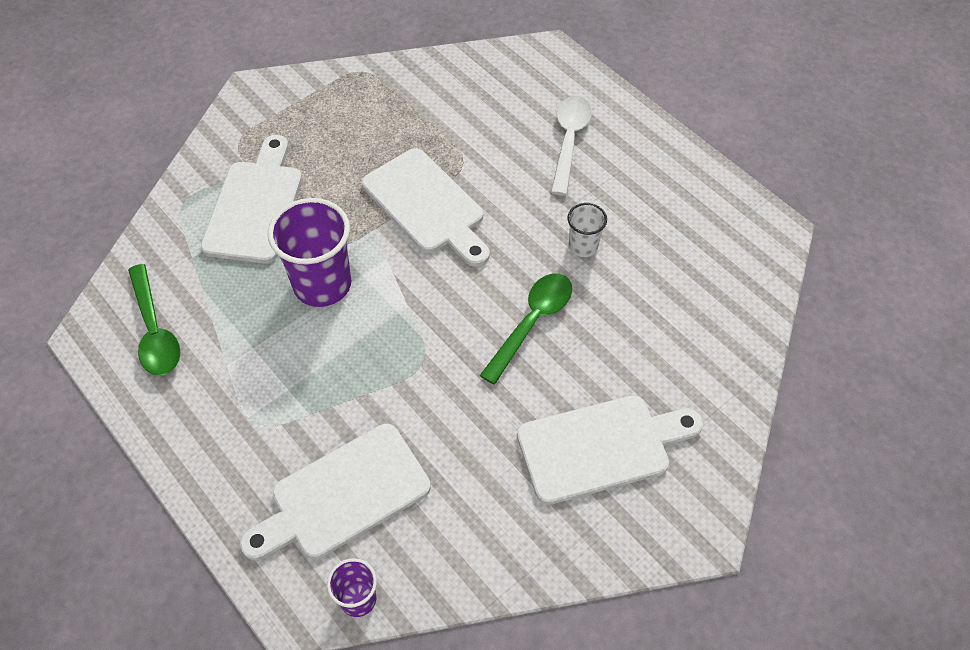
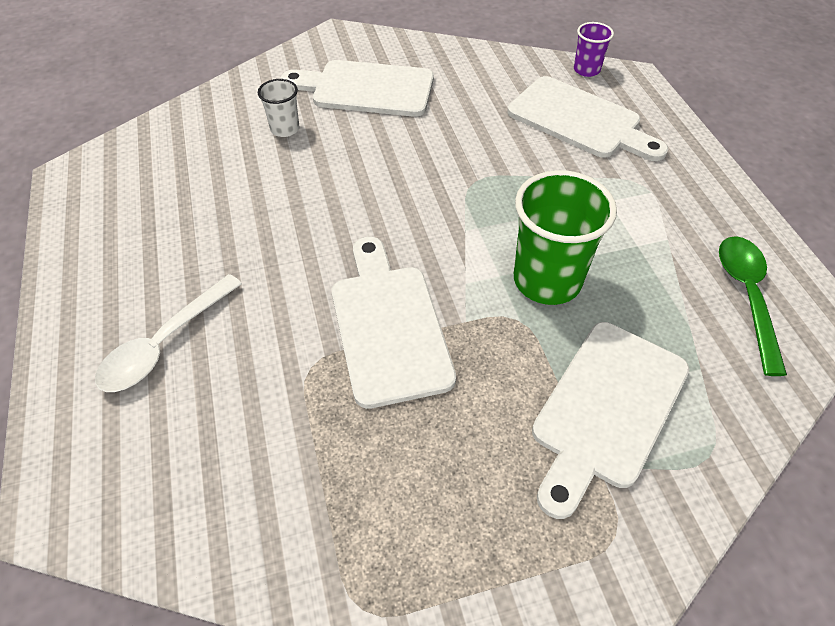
camera: 155 degrees left, 5 degrees down
white cutting board [240,424,431,560] -> white cutting board turned 45 degrees clockwise [507,76,668,161]
purple cup [268,198,351,307] -> green cup [514,170,617,305]
green spoon [480,273,572,385] -> none
white cup [568,203,607,257] -> white cup moved to [258,79,299,137]

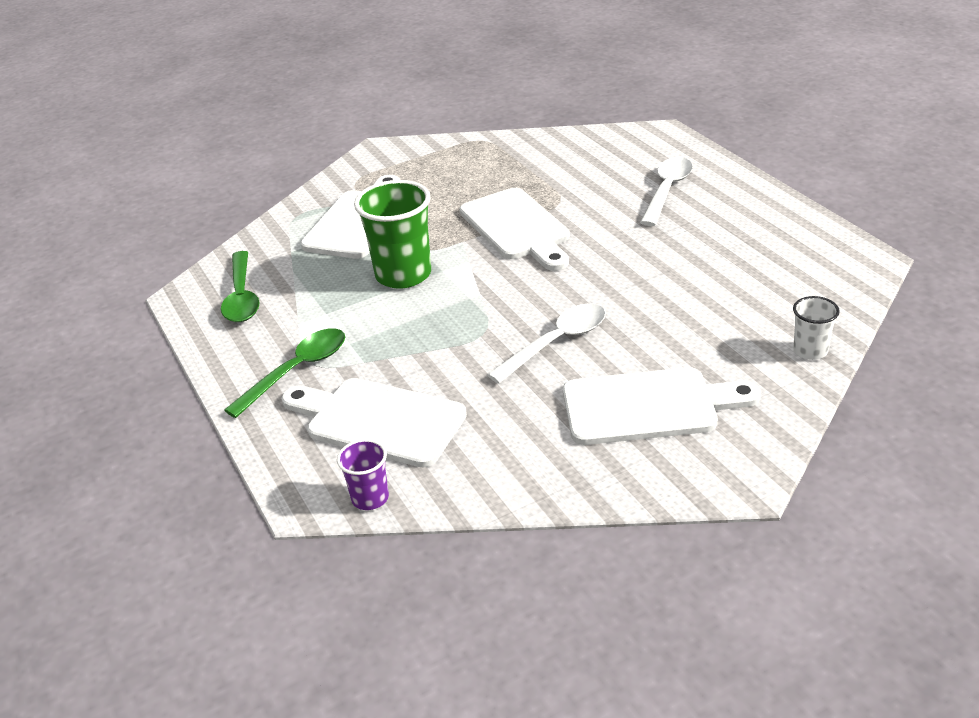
camera: 170 degrees right, 15 degrees down
white cup [258,79,299,137] -> white cup moved to [793,296,840,360]
none -> green spoon [224,328,345,418]
none -> white spoon [487,303,606,384]

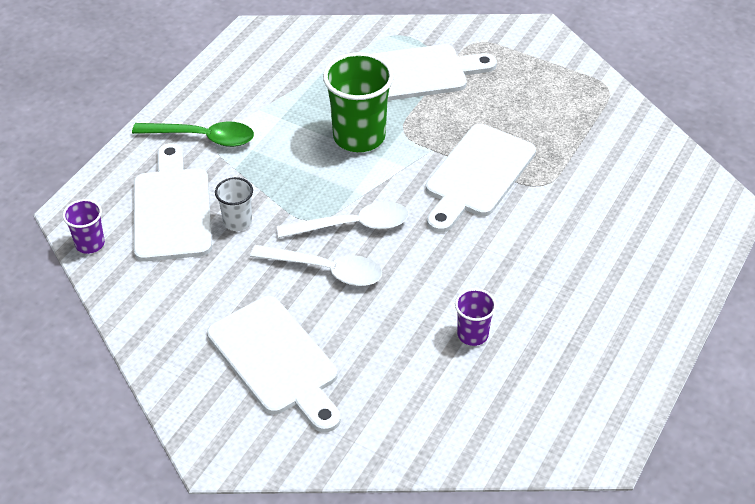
camera: 55 degrees right, 10 degrees up
green spoon [221,251,260,322] -> none
white spoon [640,157,693,226] -> white spoon moved to [277,201,409,238]
white cup [793,296,840,360] -> white cup moved to [215,177,253,231]
none -> purple cup [455,288,497,346]

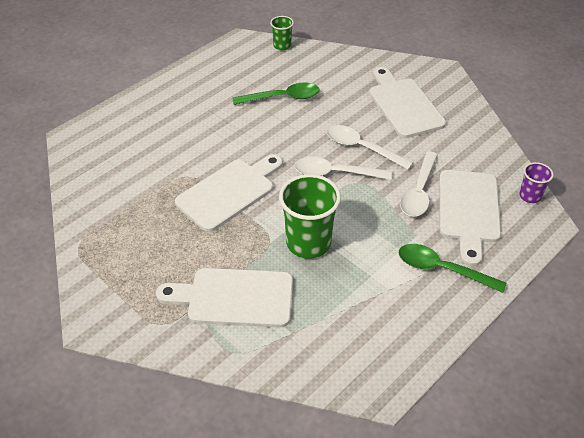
camera: 165 degrees left, 0 degrees up
white cup [215,177,253,231] -> white spoon [400,151,438,217]
purple cup [455,288,497,346] -> green spoon [232,82,319,105]
none -> green cup [270,16,294,50]

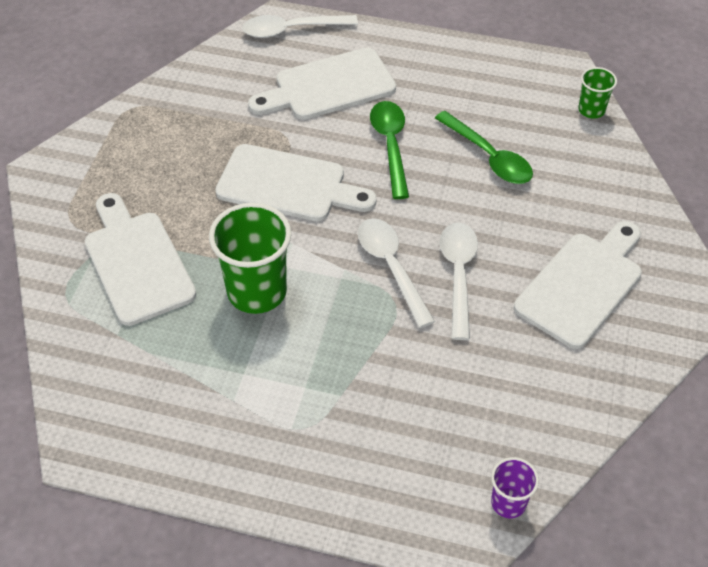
camera: 60 degrees right, 5 degrees up
green spoon [399,244,506,293] -> green spoon moved to [370,101,409,199]
white spoon [400,151,438,217] -> white spoon moved to [242,15,358,38]
white cutting board [439,170,501,266] -> white cutting board moved to [248,47,396,120]

